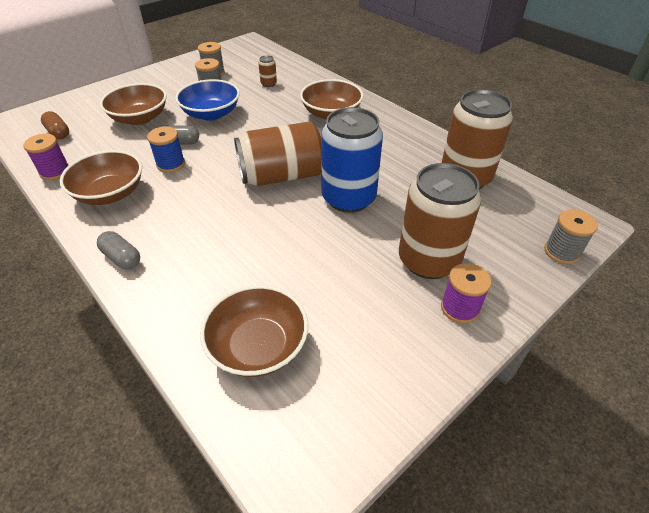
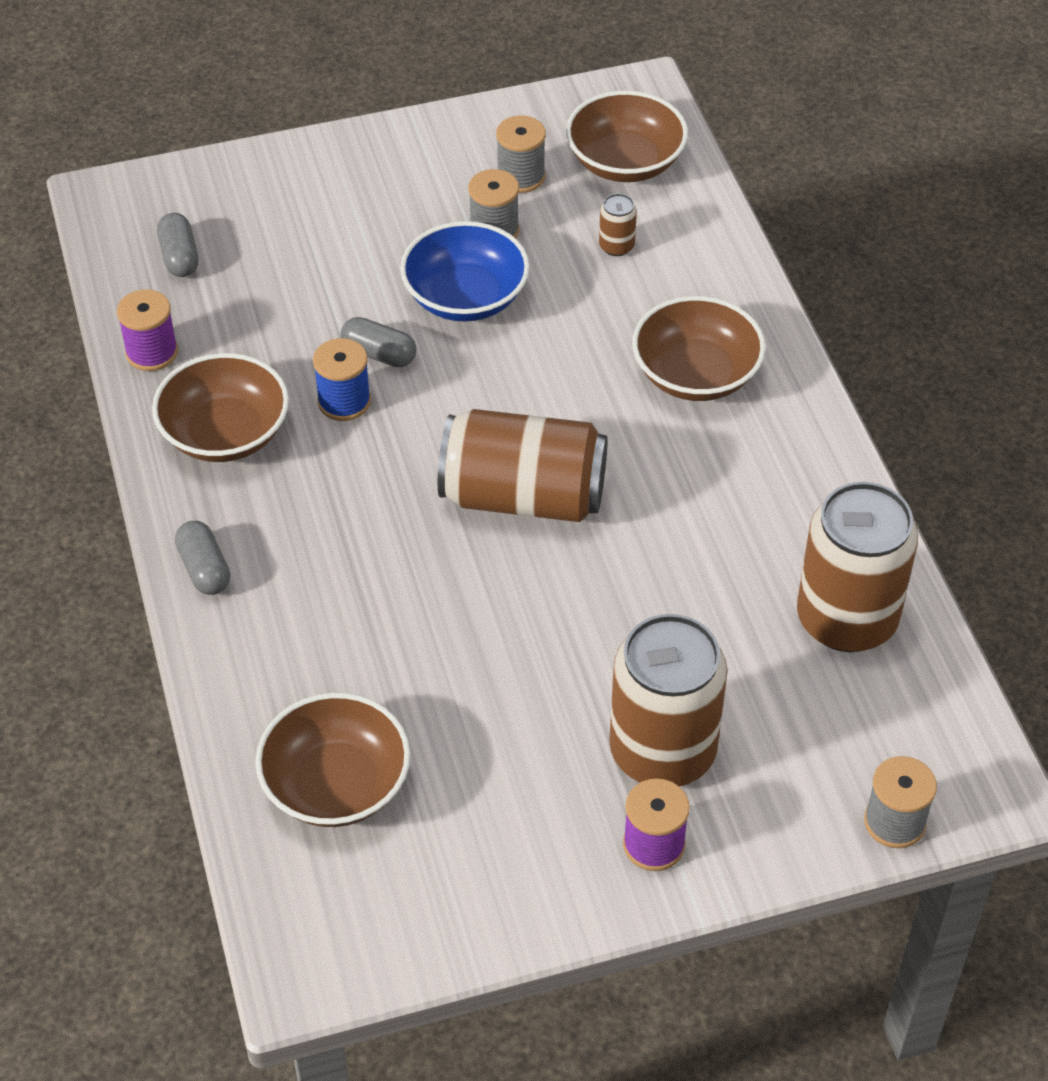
camera: 25 degrees right, 5 degrees up
brown capsule [41,111,69,139] -> grey capsule [157,213,199,277]
brown bowl [100,83,167,125] -> brown bowl moved to [566,91,688,182]
blue can [321,107,383,213] -> none

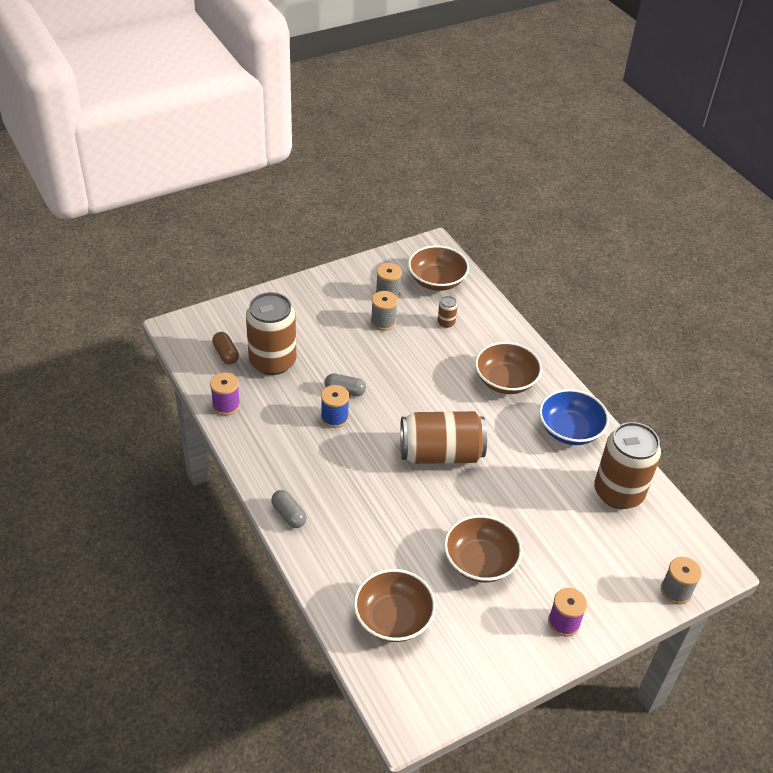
camera: 15 degrees left, 5 degrees down
brown bowl [152,353,289,462] -> brown bowl moved to [444,515,522,583]
grey capsule [157,213,199,277] -> brown capsule [212,332,239,365]
blue bowl [400,221,530,322] -> blue bowl moved to [539,389,609,445]
brown can [609,614,727,787] -> brown can moved to [246,292,297,375]

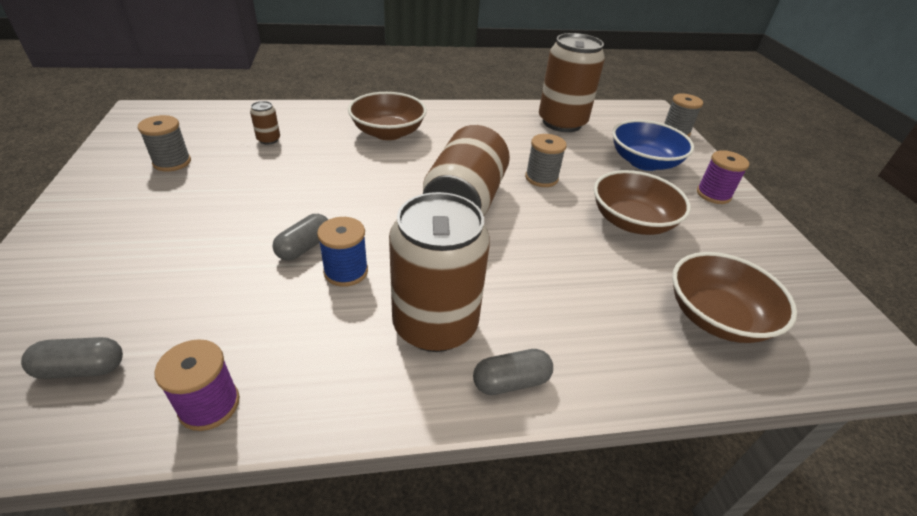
camera: 70 degrees left, 5 degrees down
brown capsule [212,332,239,365] -> grey capsule [21,337,123,379]
brown can [246,292,297,375] -> brown can moved to [389,192,490,352]
grey spool [371,291,398,331] -> grey spool moved to [525,134,567,187]
brown bowl [408,245,469,291] -> none
blue bowl [539,389,609,445] -> blue bowl moved to [612,120,694,171]

